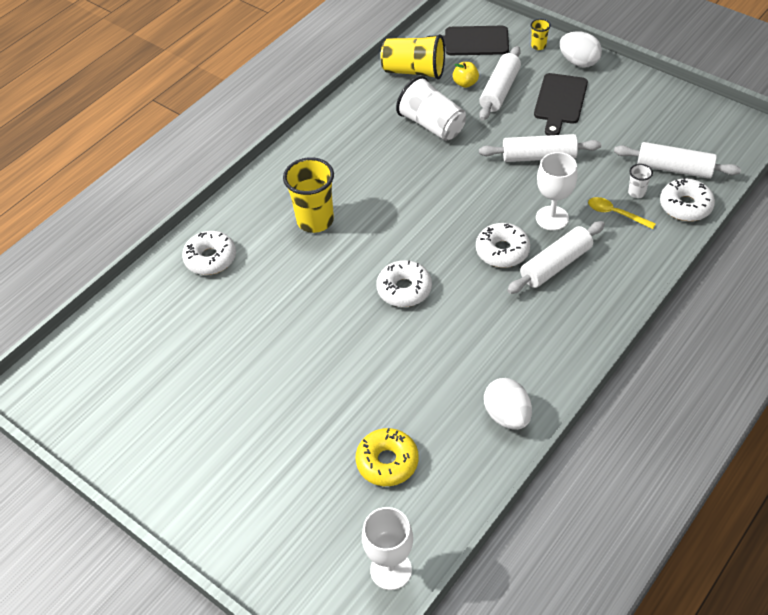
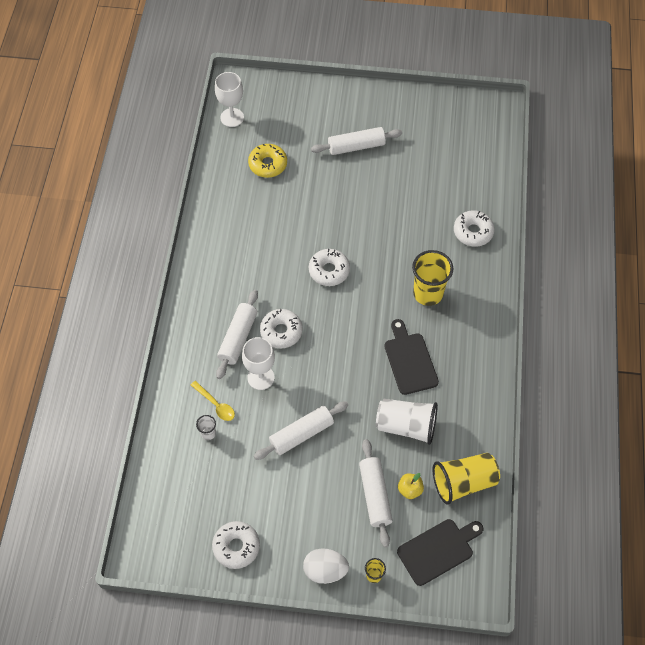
camera: 145 degrees right, 10 degrees up
white egg [484,378,532,430] -> none
black cutting board [534,73,588,136] -> black cutting board moved to [384,319,439,395]
yellow spoon [588,197,656,229] -> yellow spoon turned 45 degrees clockwise [191,381,235,421]
white rolling pin [614,142,741,179] -> white rolling pin moved to [311,127,402,155]
white donut [660,178,715,221] -> white donut moved to [212,521,260,569]

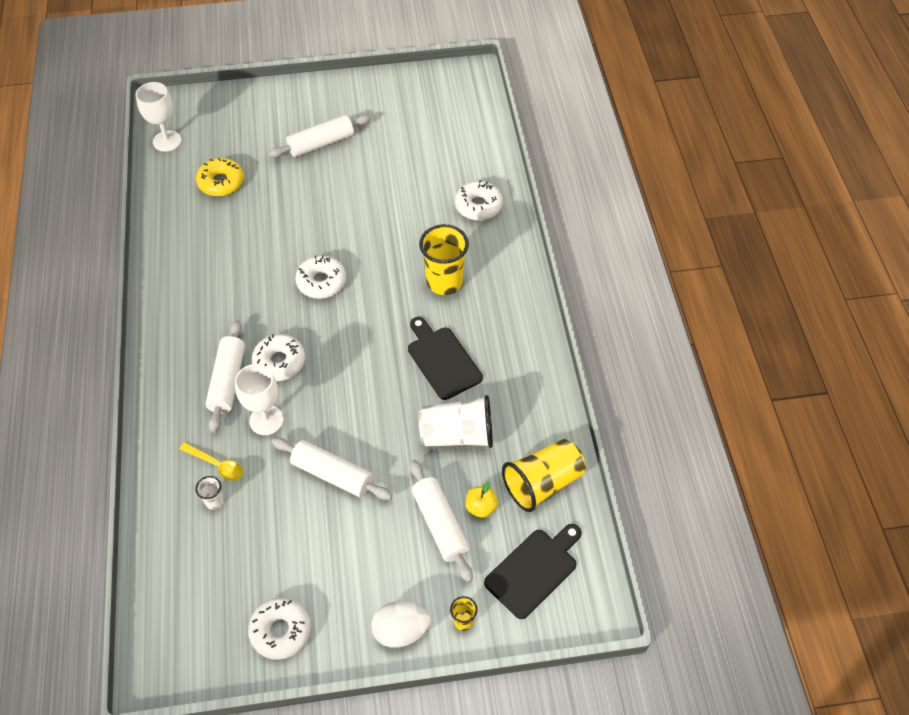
camera: 15 degrees left, 5 degrees down
white rolling pin [254,401,348,460] -> white rolling pin turned 75 degrees clockwise [272,438,393,500]

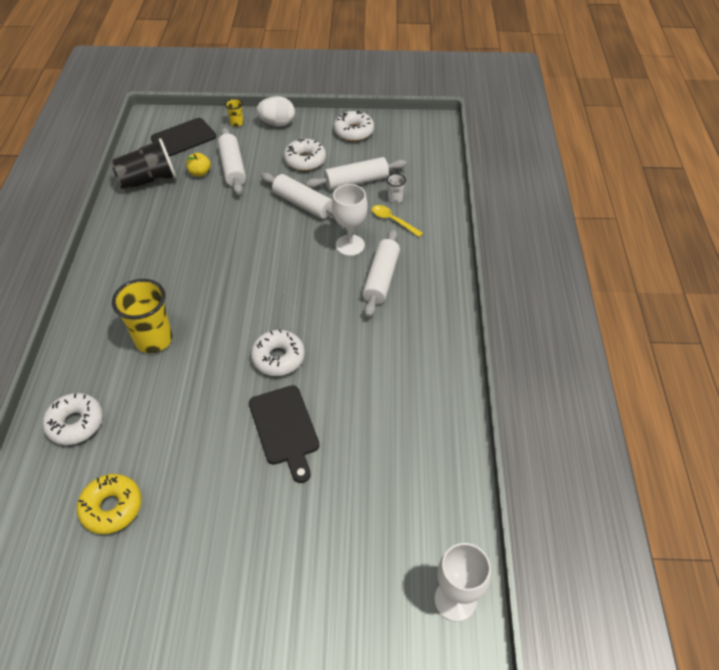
camera: 170 degrees left, 5 degrees down
yellow donut [196,158,244,196] -> yellow donut moved to [77,474,142,534]
white donut [252,334,305,381] -> white donut moved to [284,139,326,171]
white rolling pin [268,115,371,158] -> white rolling pin moved to [305,157,407,190]
black cutting board [408,317,483,400] -> black cutting board moved to [249,385,320,483]
white cup [419,395,493,448] -> none
yellow cup [502,439,586,512] -> black cup [111,138,176,190]

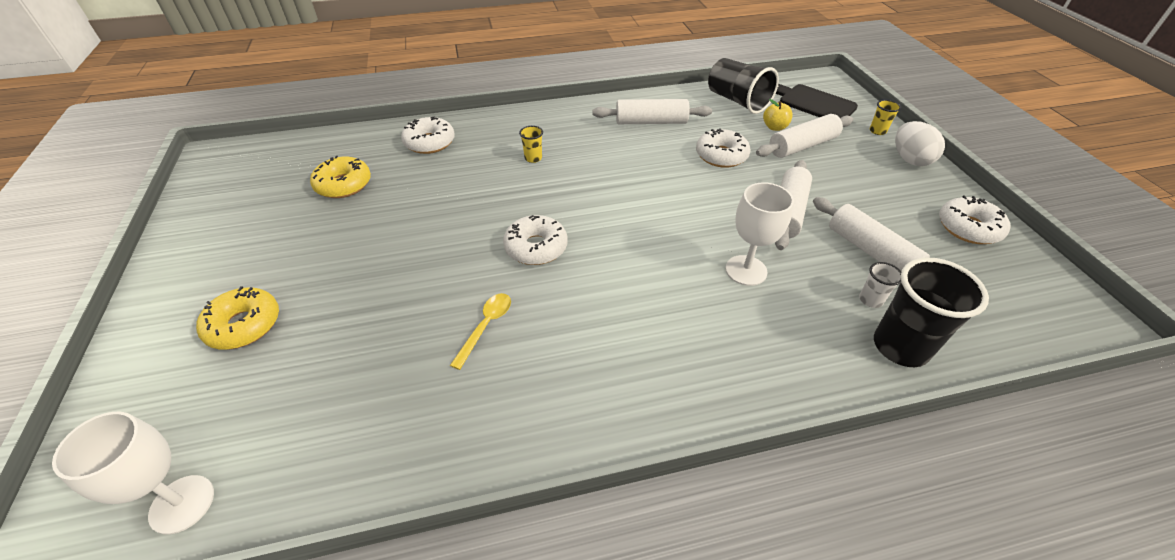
camera: 75 degrees right, 5 degrees down
yellow cup [112,279,172,353] -> yellow cup [519,126,543,163], size x0.46
black cutting board [249,385,320,483] -> none
white donut [284,139,326,171] -> white donut moved to [696,128,750,168]
white rolling pin [362,229,400,317] -> white rolling pin moved to [593,99,712,124]
yellow spoon [372,205,423,237] -> yellow spoon moved to [450,293,511,370]
none -> yellow donut [196,286,279,349]
none -> black cup [874,258,989,367]

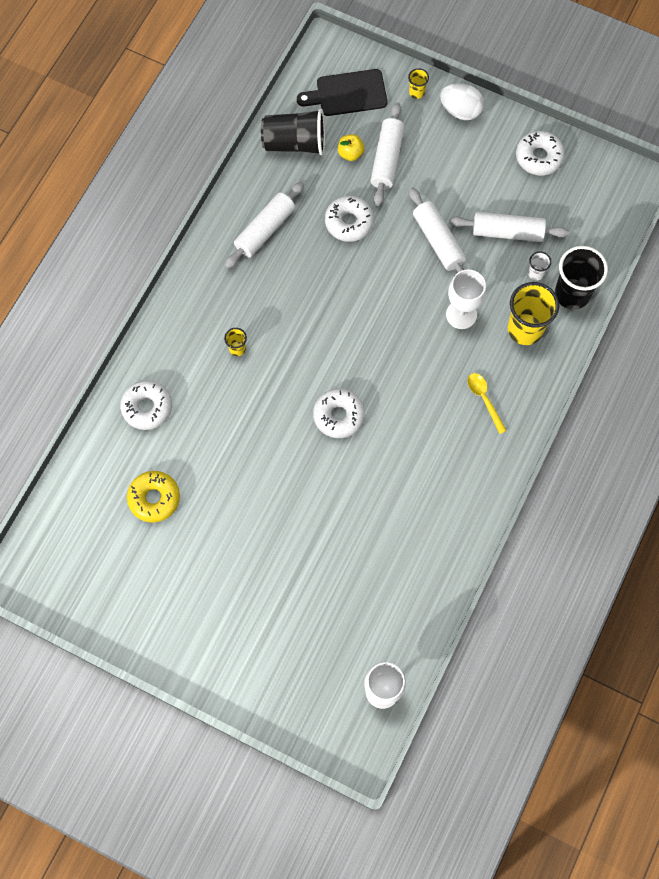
camera: 50 degrees left, 25 degrees up
yellow donut [196,286,279,349] -> none
yellow spoon [450,293,511,370] -> yellow spoon moved to [468,373,507,434]
none -> yellow cup [508,282,559,345]

